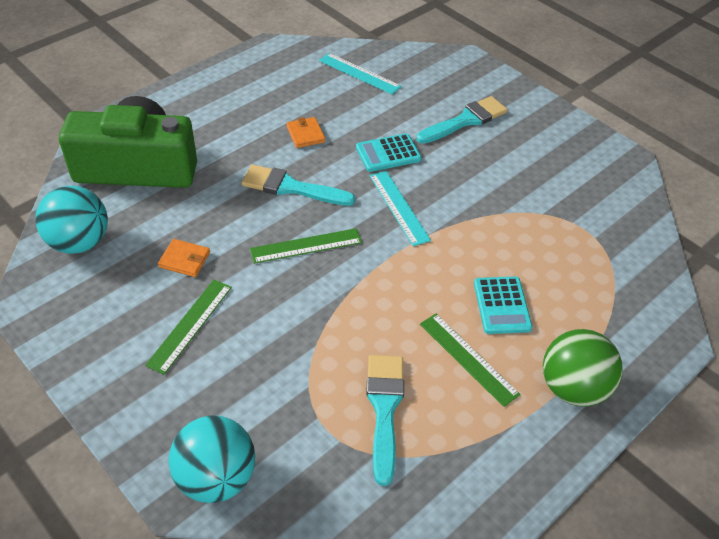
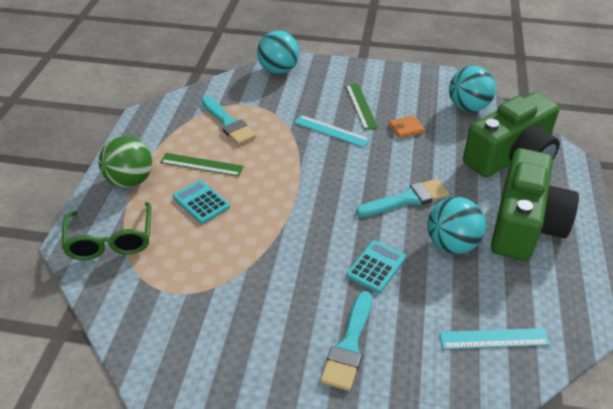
camera: 145 degrees right, 5 degrees down
green ruler [250,228,362,264] -> none
orange wallet [286,117,325,148] -> turquoise ball [427,197,486,254]
turquoise ruler [369,171,431,246] -> turquoise ruler moved to [294,115,370,147]
none -> green glasses [62,202,151,260]
none -> green camera [491,148,579,261]

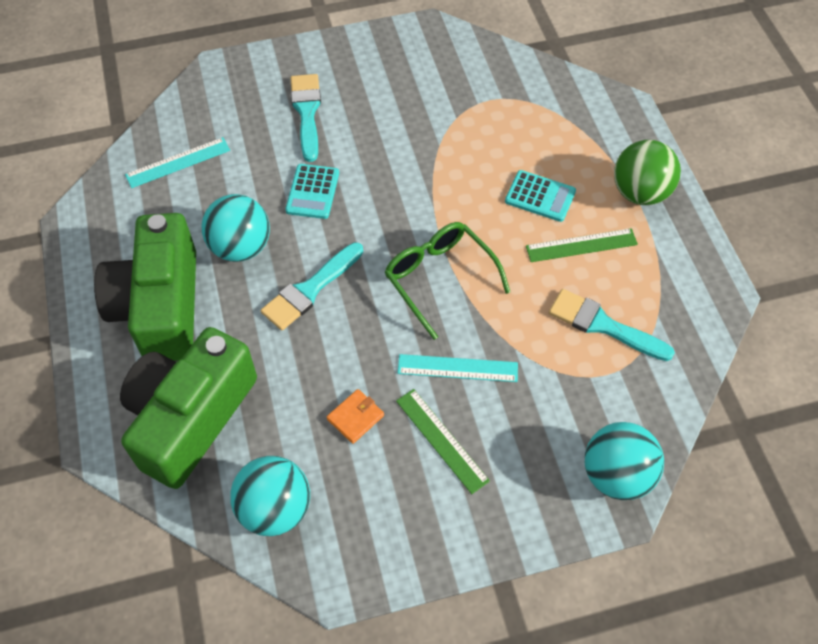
camera: 155 degrees right, 15 degrees up
green glasses [62,202,151,260] -> green glasses moved to [384,222,510,340]

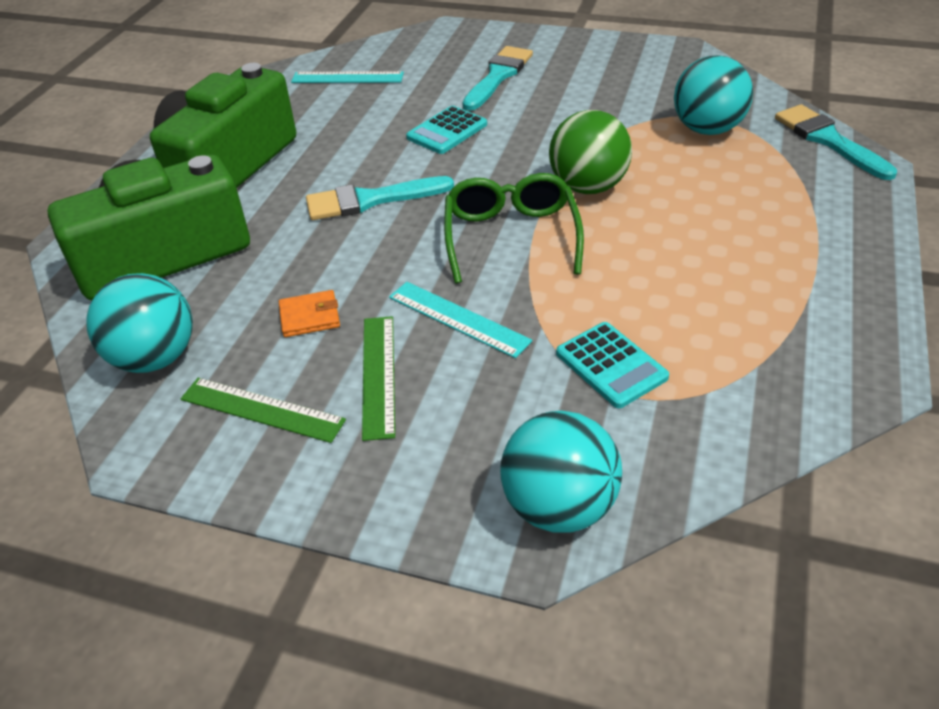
camera: 35 degrees right, 15 degrees down
turquoise ball [201,194,270,262] -> turquoise ball moved to [674,55,753,135]
turquoise calculator [505,170,576,222] -> turquoise calculator moved to [556,322,669,408]
green ruler [526,228,638,262] -> green ruler moved to [181,378,346,443]
turquoise brush [549,289,675,361] -> turquoise brush moved to [775,104,897,180]
green ball [614,140,681,205] -> green ball moved to [549,110,632,194]

